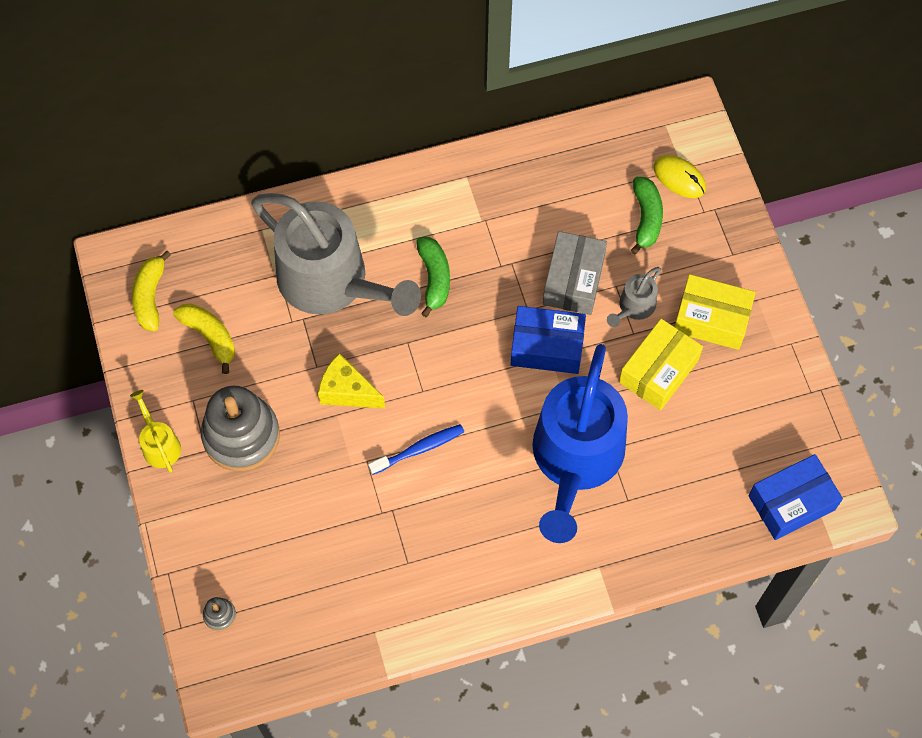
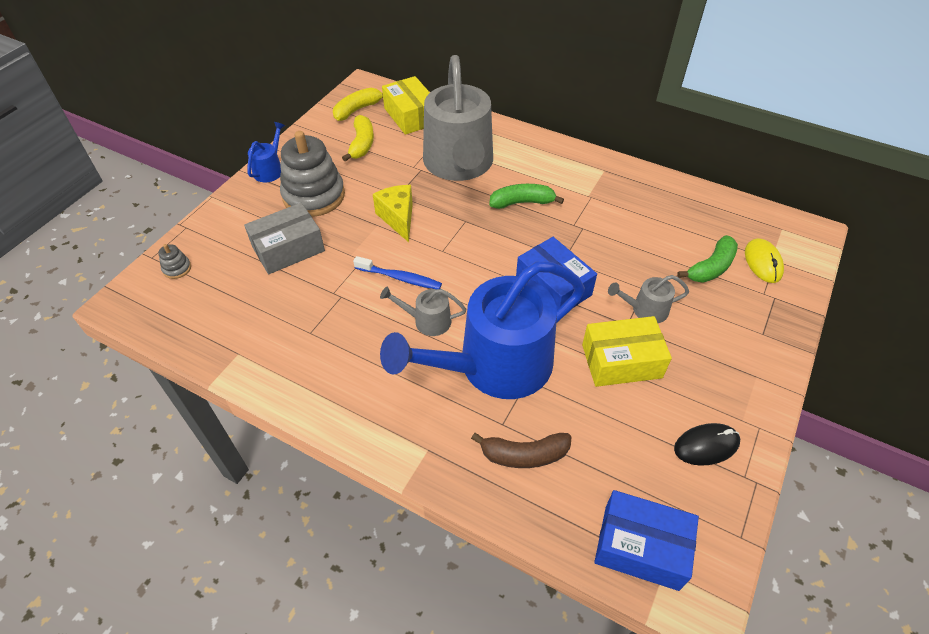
camera: 45 degrees right, 15 degrees down
yellow watering can [130,390,181,473] -> blue watering can [247,122,285,182]
green banana [416,237,450,317] -> green banana turned 135 degrees counterclockwise [489,184,564,209]
grey box [543,231,607,315] -> grey box moved to [244,203,325,274]
yellow box [674,274,756,350] -> yellow box moved to [382,76,430,135]
none -> grey watering can [380,286,466,336]
none -> brown banana [471,433,571,468]
none -> black mouse [674,423,740,466]

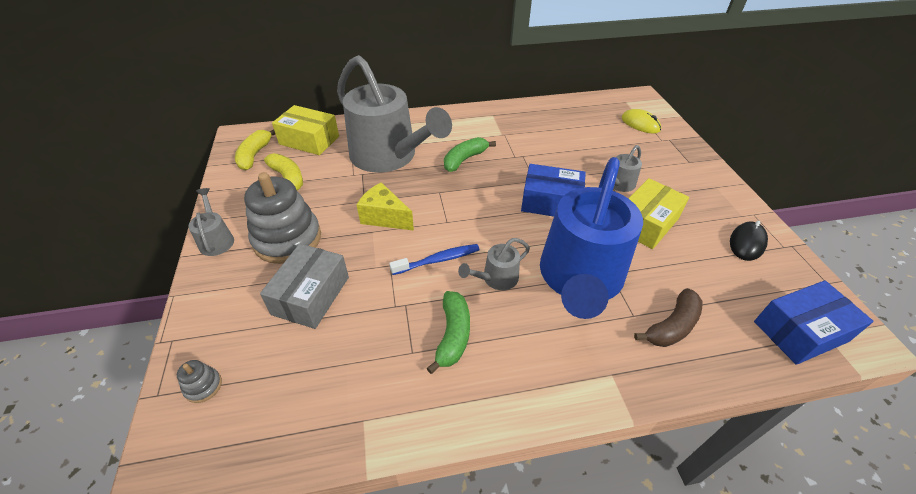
camera: 40 degrees left, 5 degrees down
blue watering can [247,122,285,182] -> grey watering can [188,188,234,256]
green banana [677,235,738,283] -> green banana moved to [427,291,470,374]

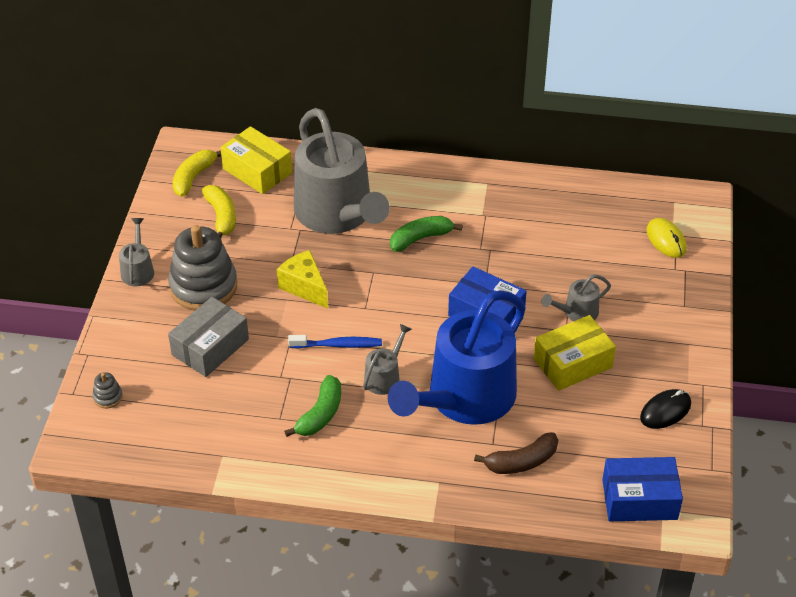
camera: 20 degrees right, 0 degrees up
grey watering can [458,238,530,290] -> grey watering can turned 135 degrees clockwise [363,324,412,395]

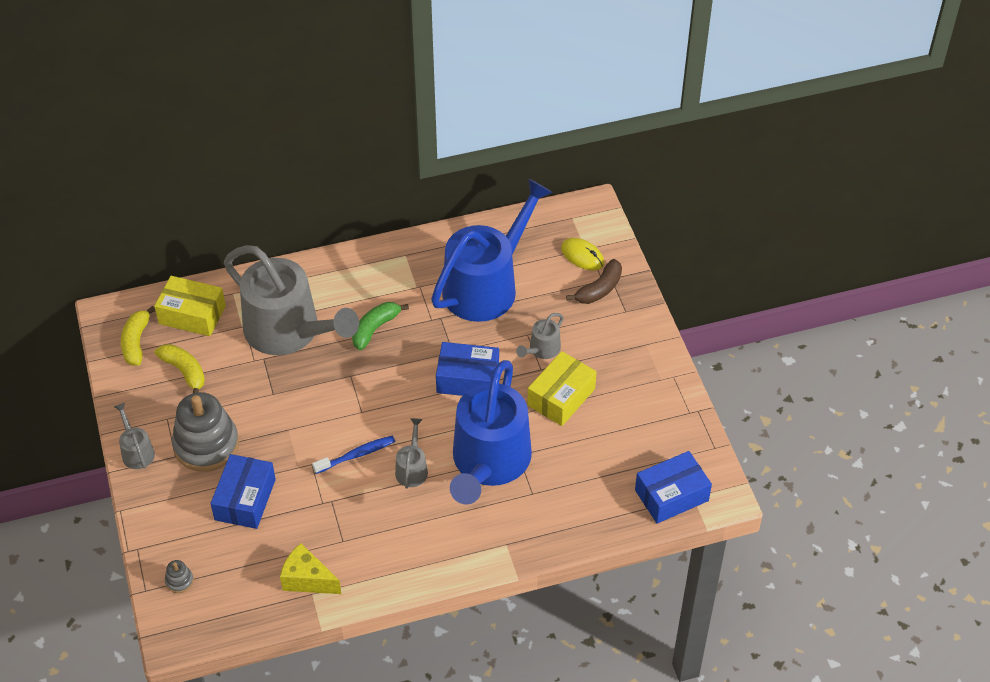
camera: 25 degrees left, 5 degrees up
grey box [168,297,249,377] -> blue box [210,454,276,529]
yellow cheese [277,250,328,309] -> yellow cheese moved to [280,543,341,594]
green banana [284,375,341,437] -> none
brown banana [474,432,558,474] -> brown banana moved to [566,259,622,304]
black mouse [640,389,691,429] -> none
none -> blue watering can [431,179,553,322]

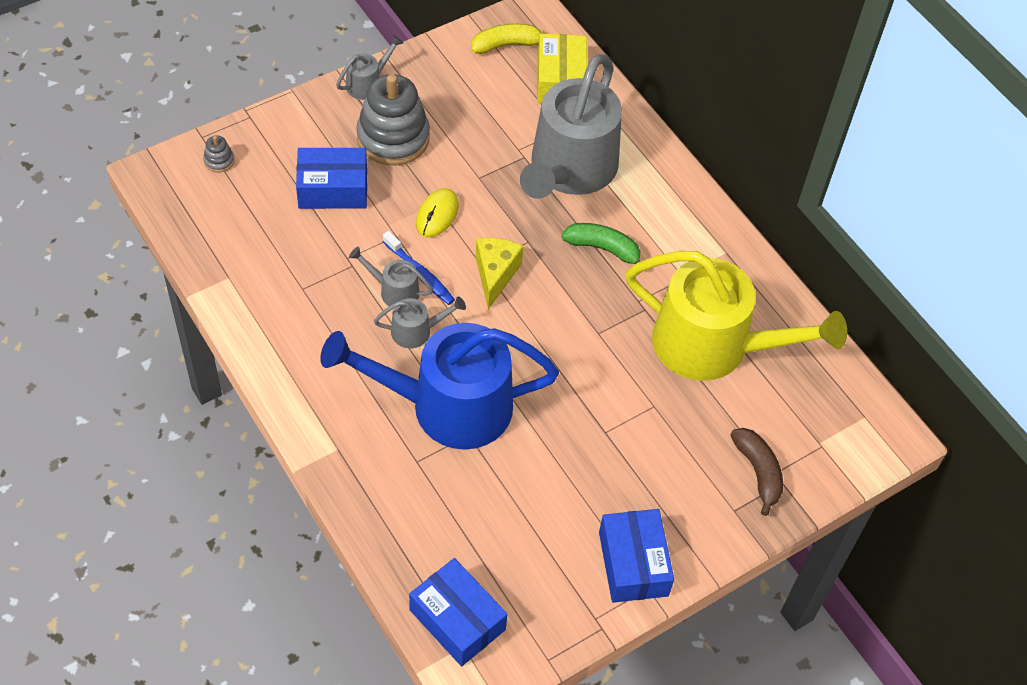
camera: 70 degrees right, 5 degrees up
yellow banana [155,344,205,393] -> none
yellow cheese [280,543,341,594] -> yellow cheese moved to [476,238,523,309]
blue watering can [431,179,553,322] -> yellow watering can [626,251,847,381]
blue box [436,342,499,396] -> blue box moved to [599,509,674,603]
grey watering can [516,313,564,359] -> grey watering can moved to [349,247,433,306]
yellow box [527,351,597,426] -> none
yellow mouse [561,238,604,271] -> yellow mouse moved to [416,188,459,237]
brown banana [566,259,622,304] -> brown banana turned 135 degrees counterclockwise [730,428,783,516]

